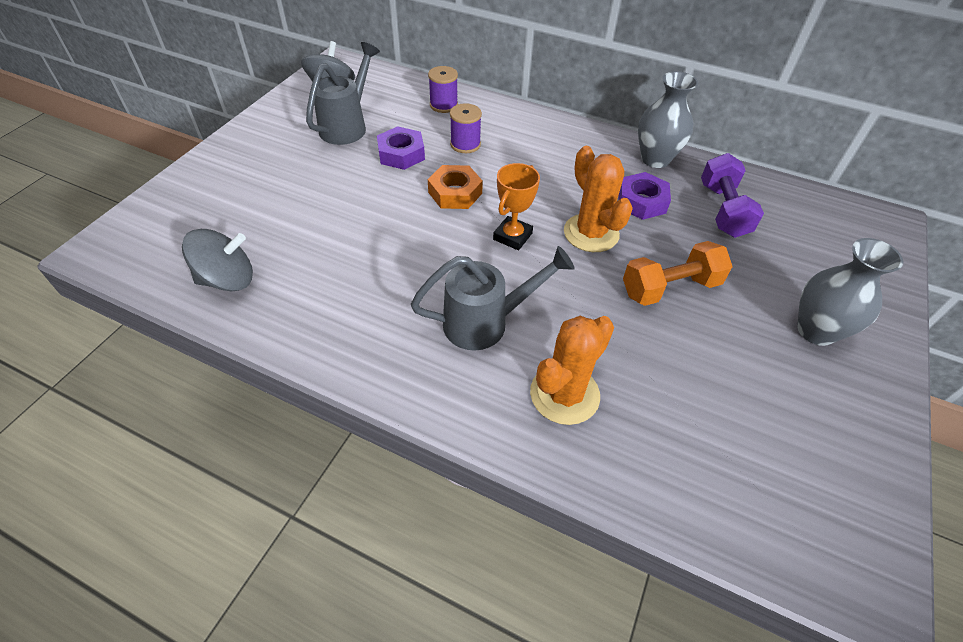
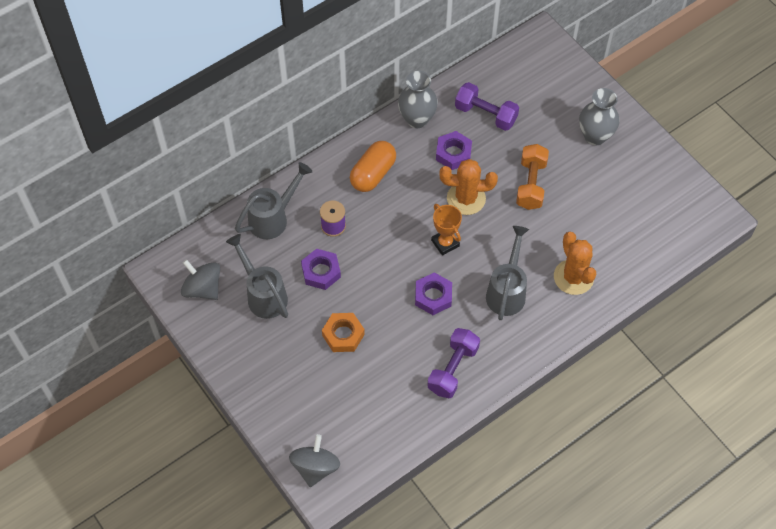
camera: 60 degrees left, 10 degrees up
grey spinning top [182,229,253,291] -> grey spinning top moved to [289,434,340,487]
purple spool [428,66,458,113] -> grey watering can [235,162,312,239]
orange nut [428,165,483,209] -> orange nut moved to [322,313,365,352]
none -> orange capsule [350,141,396,192]
none -> purple nut [415,272,452,315]
none -> purple dumbbell [428,328,480,398]

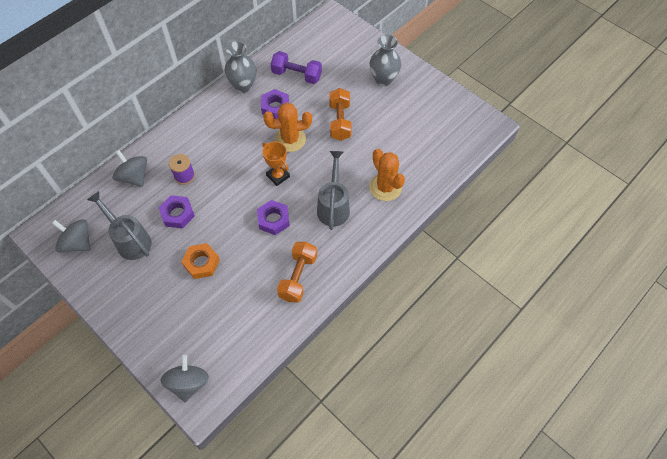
camera: 10 degrees left, 0 degrees up
grey watering can [235,162,312,239] -> grey spinning top [112,150,147,187]
orange capsule [350,141,396,192] -> none
purple dumbbell [428,328,480,398] -> orange dumbbell [277,242,317,303]

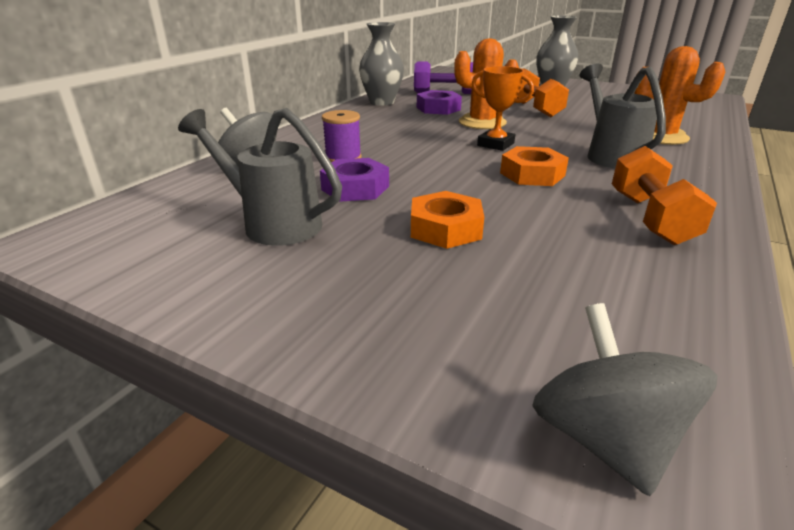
camera: 15 degrees left, 30 degrees down
grey spinning top [52,219,91,253] -> none
purple nut [257,200,290,235] -> orange nut [500,146,569,186]

